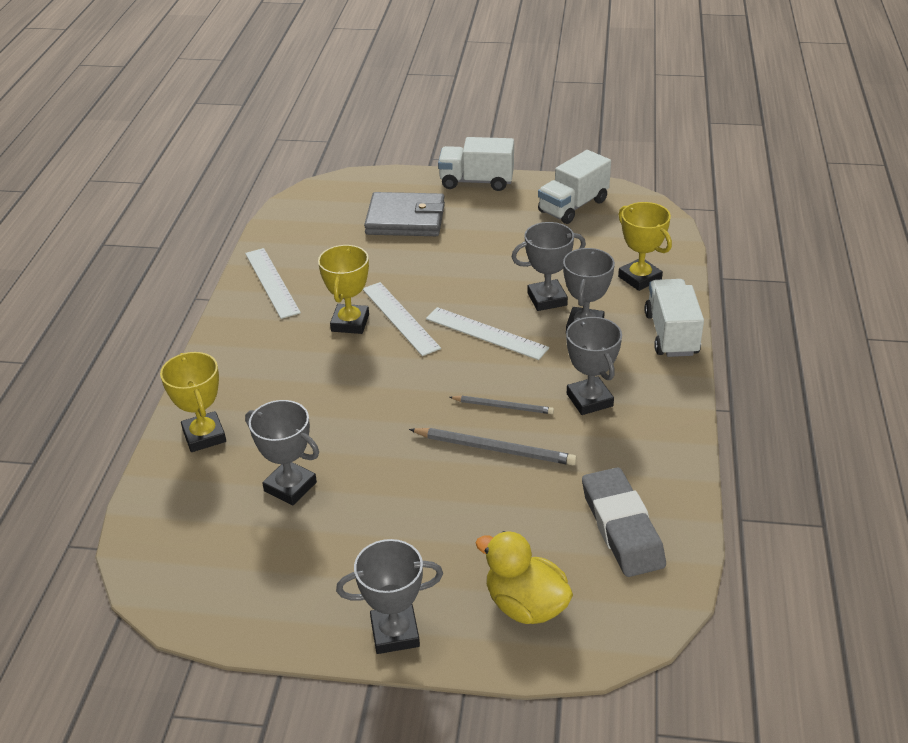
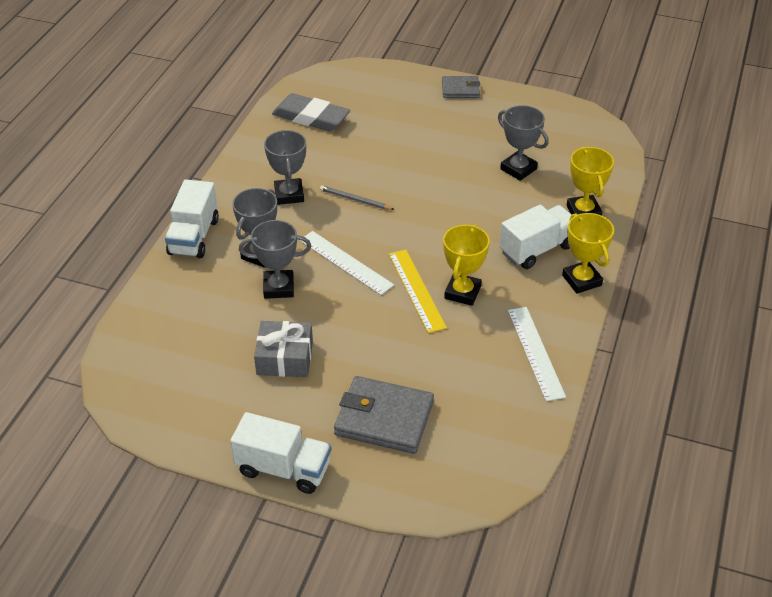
camera: 170 degrees left, 5 degrees up
grey trophy [336,539,443,654] -> grey wallet [442,76,480,98]
white ruler [363,282,441,356] -> yellow ruler [389,250,447,333]
grey pencil [409,428,577,465] -> none
yellow duck [476,531,573,624] -> none
white truck [538,150,611,224] -> white truck moved to [499,205,571,269]
grey eraser [582,468,666,577] -> grey eraser turned 60 degrees counterclockwise [272,93,350,131]
yellow trophy [618,202,672,291] -> yellow trophy moved to [562,213,614,294]
none -> grey gift [254,321,313,377]

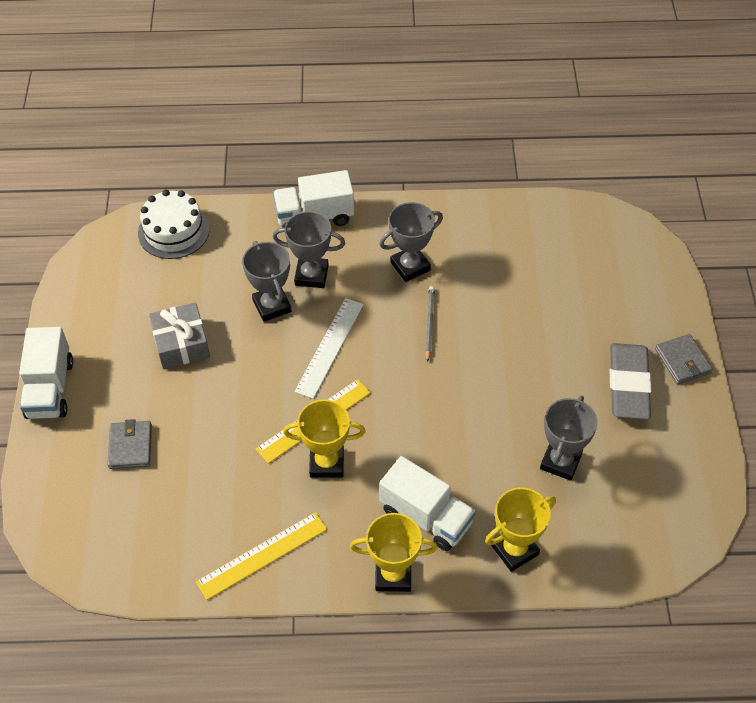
camera: 70 degrees right, 10 degrees up
grey eraser [272,93,350,131] -> grey eraser moved to [610,343,652,420]
grey wallet [334,376,434,454] -> grey wallet [107,419,152,469], size x0.58
white ruler [508,307,566,401] -> yellow ruler [196,512,327,600]
yellow trophy [562,213,614,294] -> yellow trophy turned 45 degrees clockwise [350,513,438,592]
none -> white cake [138,190,210,259]

